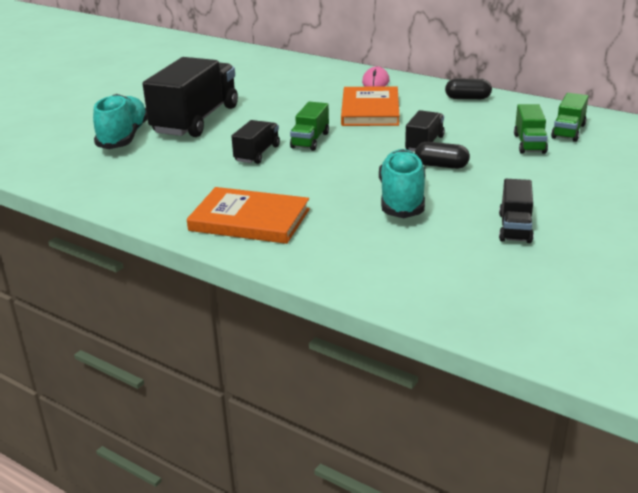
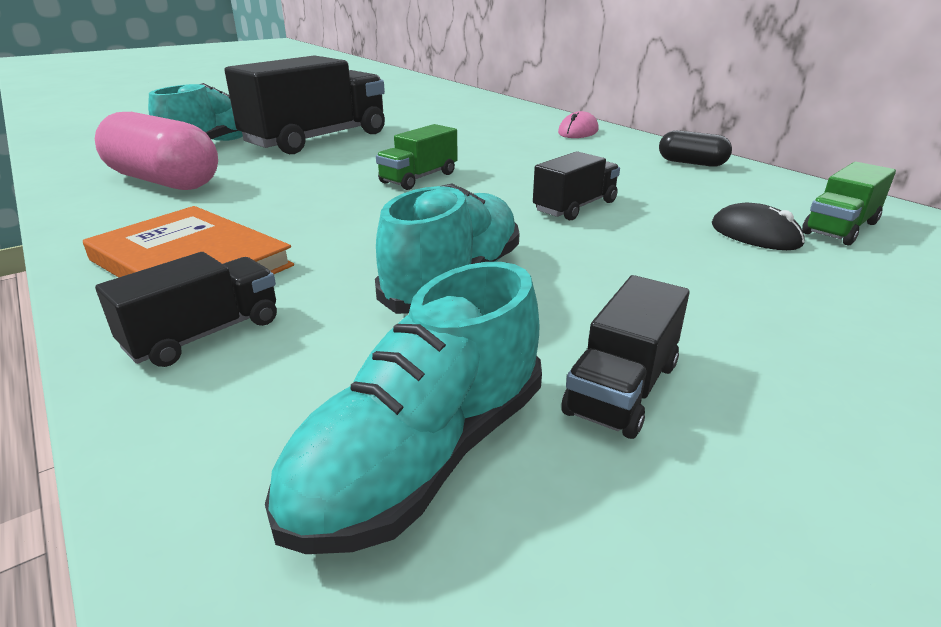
camera: 20 degrees right, 0 degrees up
black truck [231,120,280,164] -> black truck moved to [95,252,277,367]
orange book [341,86,400,126] -> none
black capsule [415,142,470,169] -> none
green truck [514,104,548,154] -> black mouse [712,203,805,250]
none -> pink capsule [95,112,218,190]
none -> turquoise shoe [265,262,542,554]

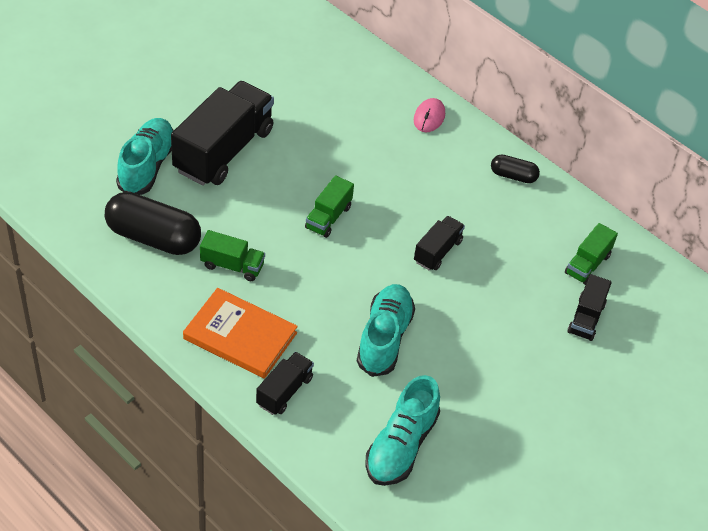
camera: 15 degrees left, 20 degrees up
pink capsule [95,112,218,190] -> black capsule [105,192,201,255]
black truck [561,275,689,439] -> black truck moved to [567,274,612,341]
black mouse [712,203,805,250] -> none
none -> green truck [200,230,265,281]

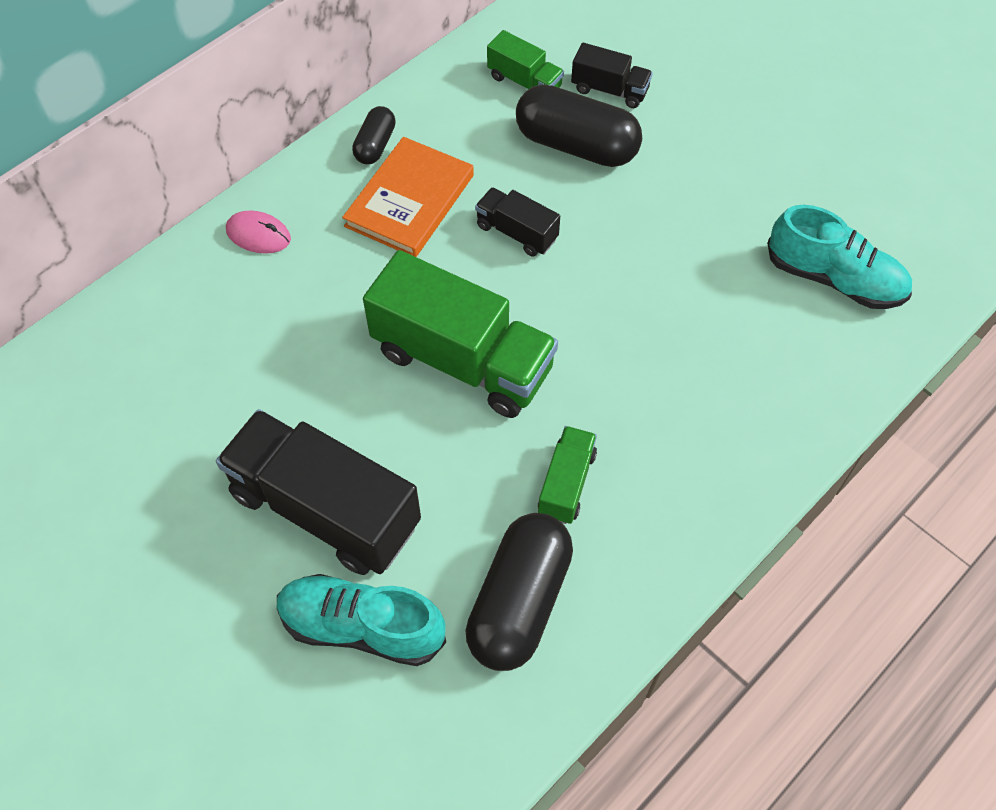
camera: 85 degrees left, 10 degrees up
orange book [183,288,298,379] -> orange book moved to [342,137,474,257]
black truck [256,352,314,415] -> none
green truck [305,175,354,238] -> green truck [363,250,558,418], size x2.04
turquoise shoe [357,284,415,377] -> none
none -> black capsule [516,84,642,167]

